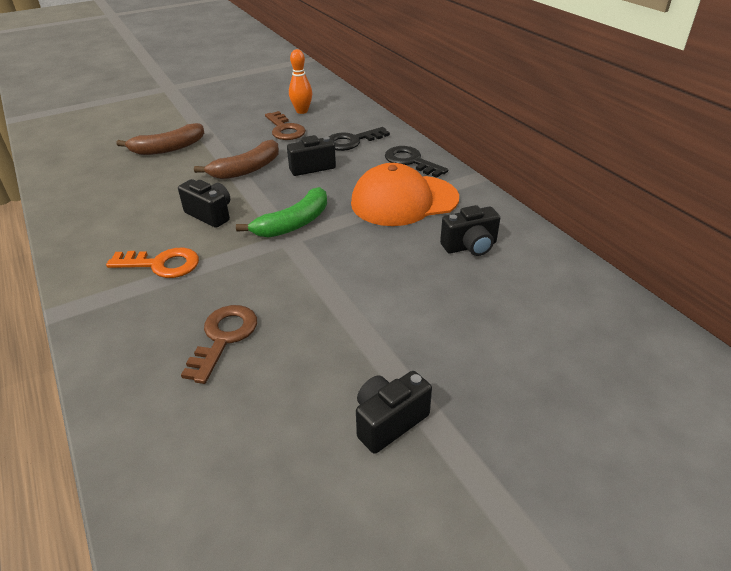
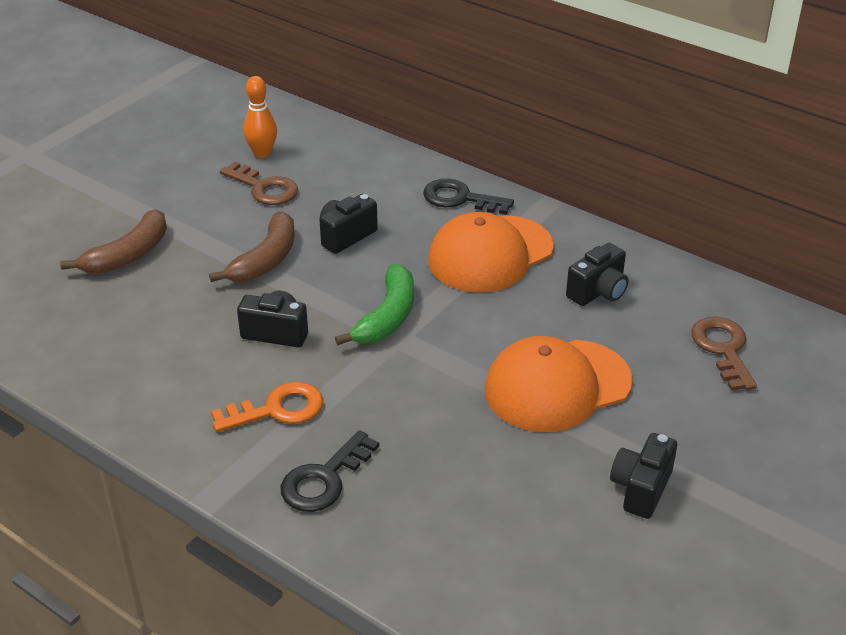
camera: 25 degrees left, 0 degrees up
brown key [181,305,257,384] -> brown key moved to [691,317,757,391]
black key [329,127,390,151] -> black key moved to [281,430,379,512]
none -> orange cap [484,336,633,432]

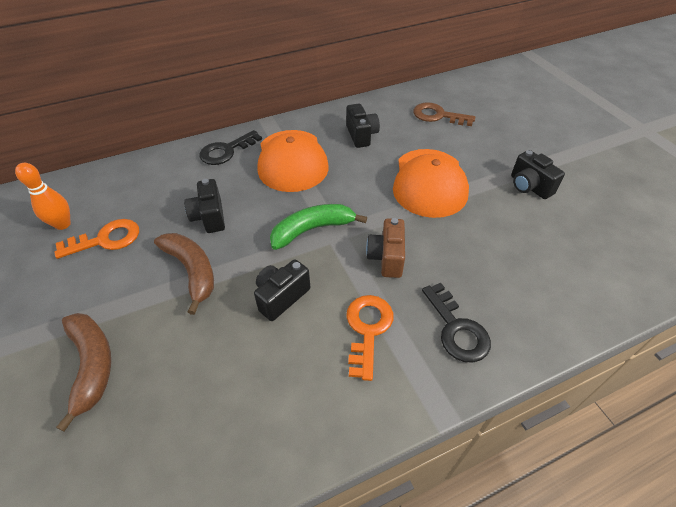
camera: 60 degrees left, 10 degrees up
brown key [220,162,298,205] -> orange key [55,219,139,259]
green banana [335,264,414,345] -> green banana turned 75 degrees counterclockwise [270,204,367,250]
none -> brown camera [366,218,405,278]

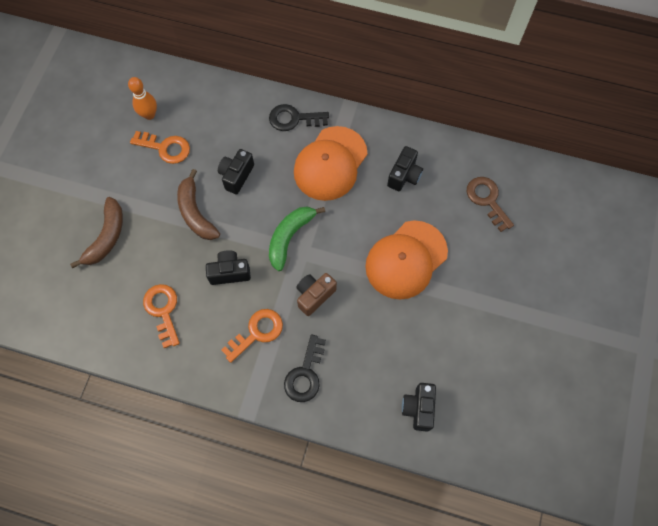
camera: 40 degrees right, 20 degrees up
brown banana [154,233,214,315] -> brown banana turned 150 degrees clockwise [177,169,220,240]
green banana [270,204,367,250] -> green banana turned 75 degrees counterclockwise [269,206,325,271]
black camera [511,150,565,199] -> black camera moved to [402,383,436,432]
none -> orange key [143,284,180,348]

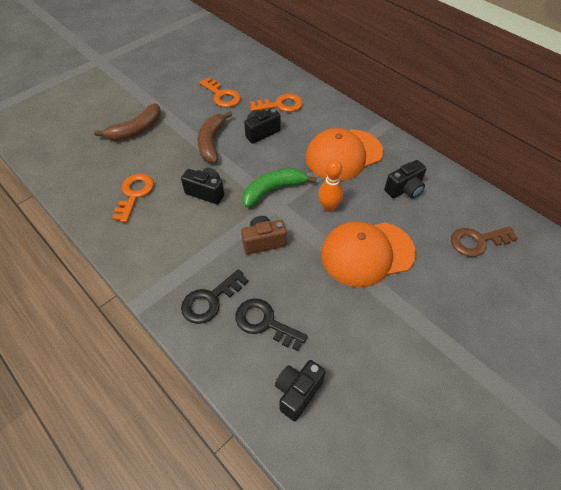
camera: 30 degrees right, 15 degrees down
orange bowling pin [128,77,157,120] -> orange bowling pin moved to [318,160,343,212]
orange key [222,309,283,363] -> orange key moved to [250,93,303,112]
black key [269,104,329,131] -> black key moved to [235,298,308,351]
brown key [467,177,514,232] -> brown key turned 105 degrees counterclockwise [451,226,518,257]

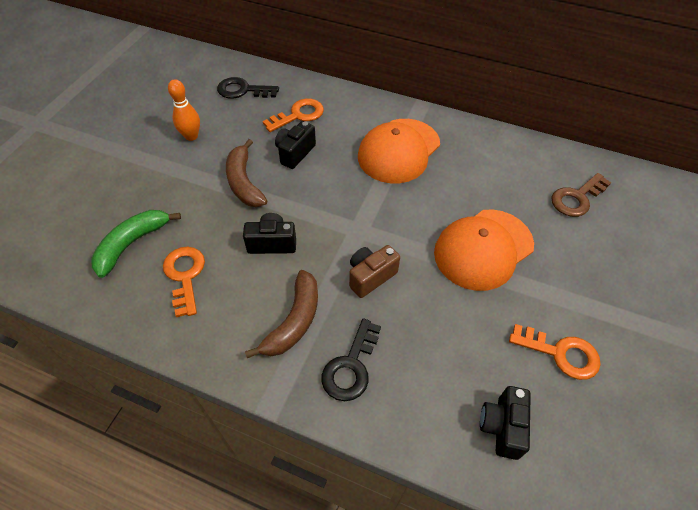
camera: 25 degrees left, 0 degrees up
brown banana [94,103,161,141] -> brown banana moved to [245,270,318,358]
orange key [199,77,241,107] -> orange key moved to [509,324,601,380]
black key [235,298,308,351] -> black key moved to [217,77,279,99]
green banana [242,168,316,208] -> green banana moved to [91,210,181,278]
orange bowling pin [318,160,343,212] -> orange bowling pin moved to [168,79,200,141]
black camera [384,160,427,198] -> none

